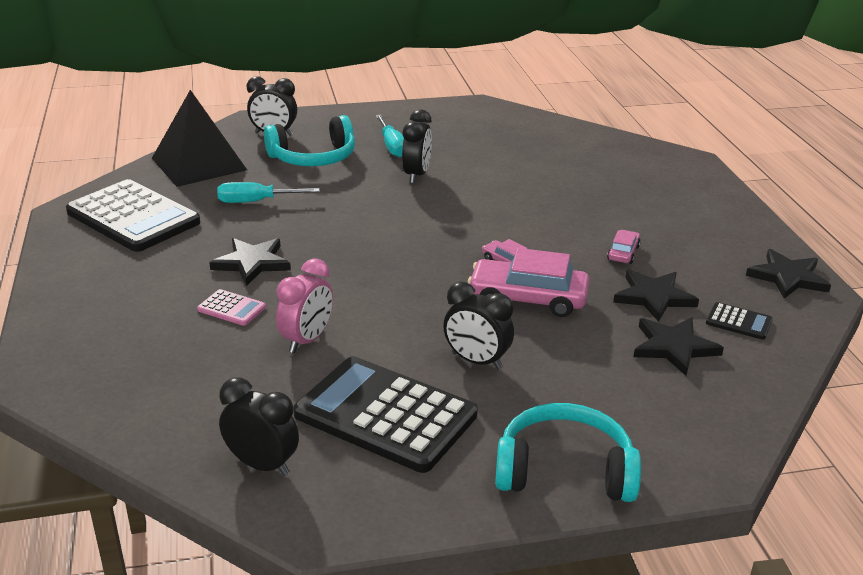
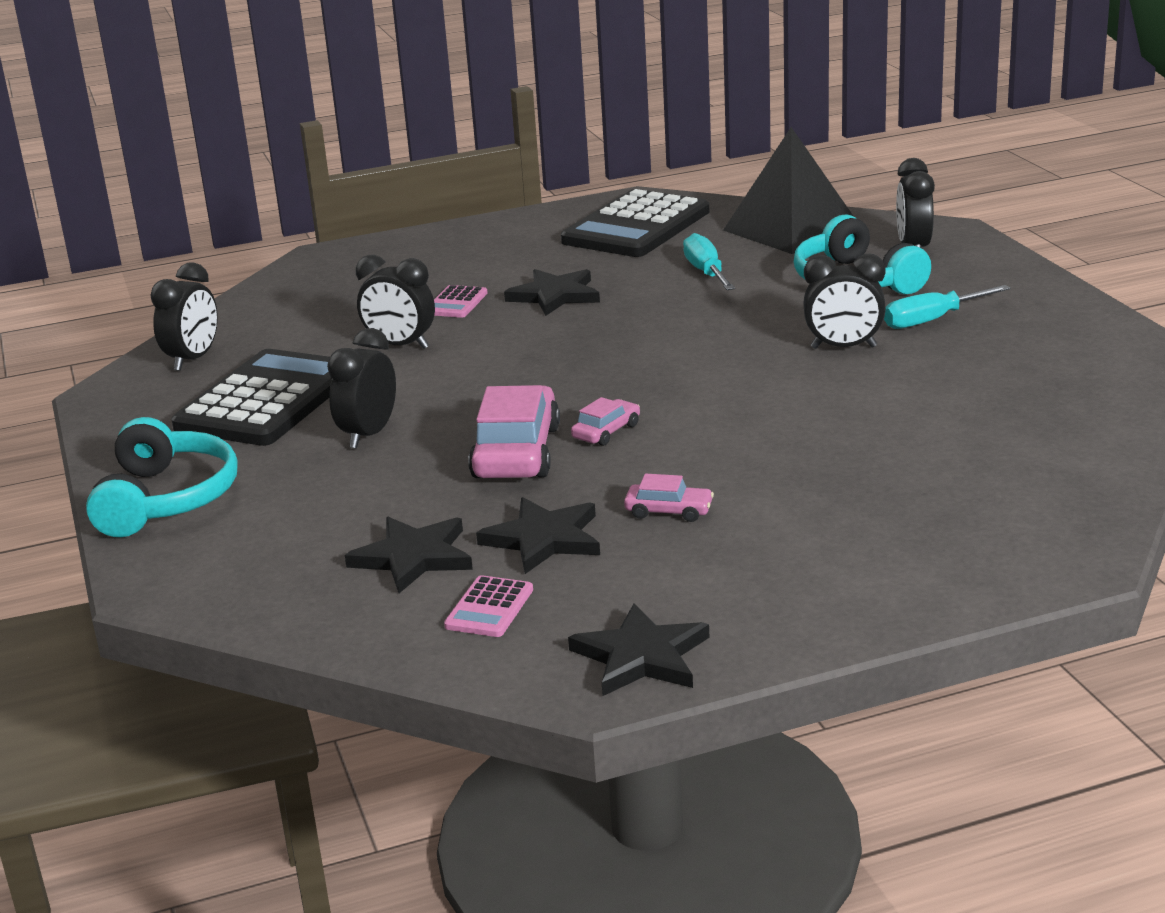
camera: 85 degrees right, 5 degrees down
pink clock [276,258,333,353] -> black clock [356,255,435,349]
black calculator [706,302,773,340] -> pink calculator [444,575,533,637]

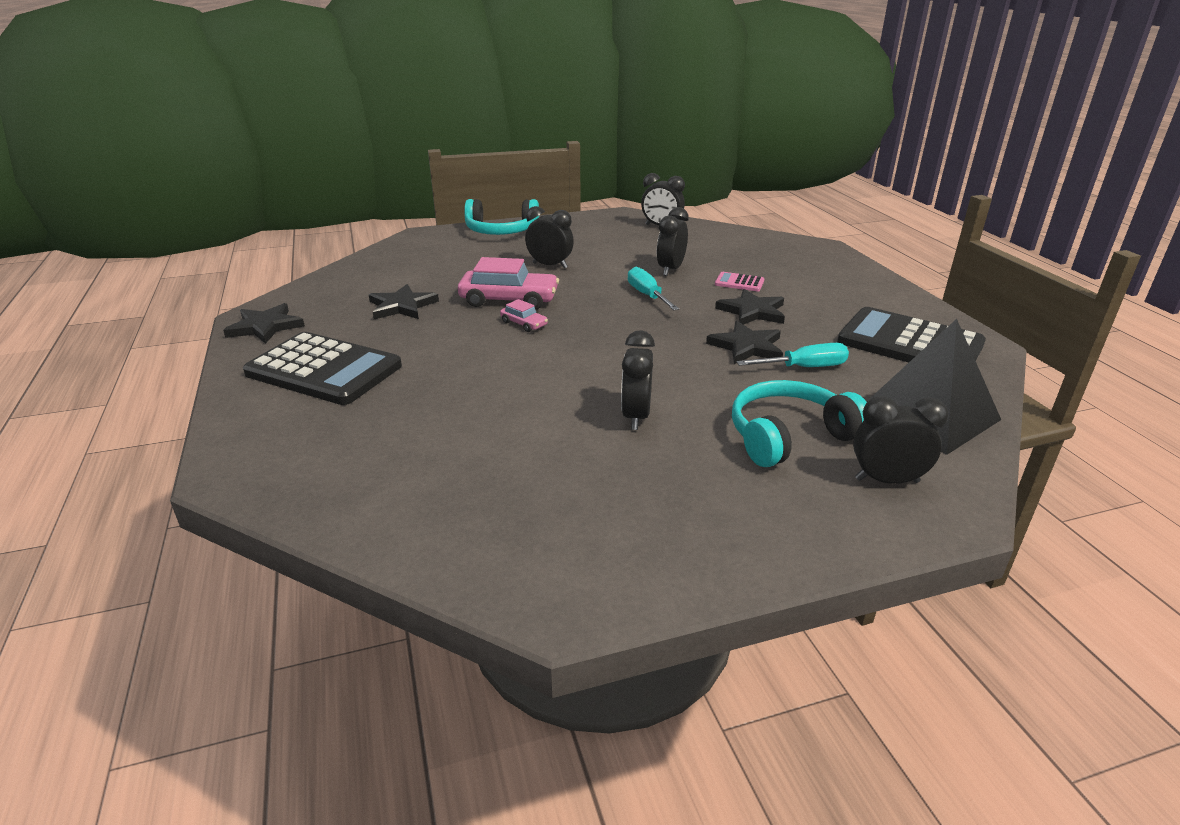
camera: 90 degrees right, 5 degrees up
black calculator [171,349,332,446] -> black calculator moved to [243,332,402,405]
black star [345,517,473,593] -> black star moved to [706,321,783,364]
pink calculator [444,575,533,637] -> none
pink car [624,474,714,522] -> none
turquoise screwdriver [884,285,1011,329] -> turquoise screwdriver moved to [628,267,679,311]

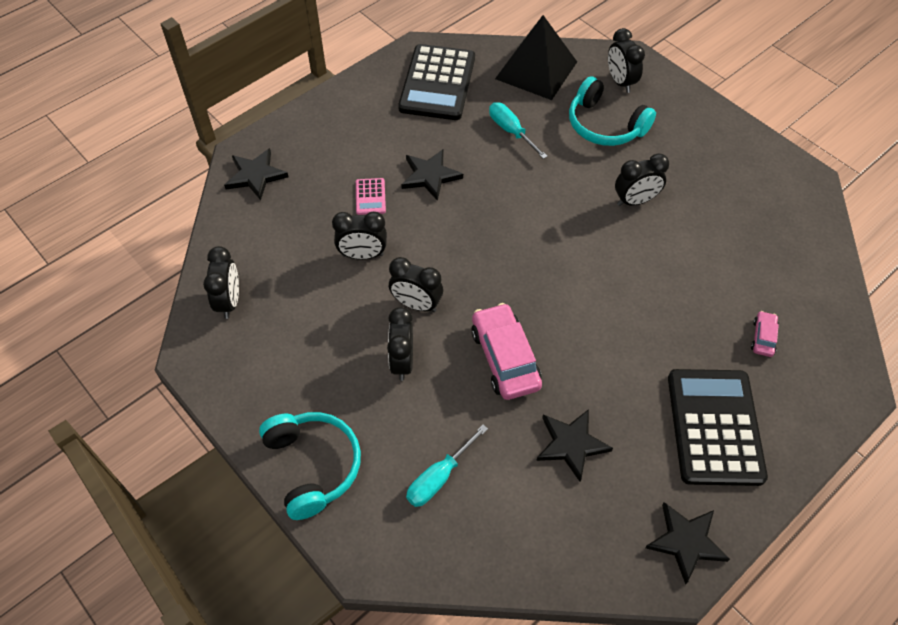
camera: 115 degrees left, 25 degrees up
pink car [500,299,548,332] -> pink car moved to [751,311,779,357]
turquoise screwdriver [628,267,679,311] -> turquoise screwdriver moved to [406,425,488,507]
black star [706,321,783,364] -> black star moved to [224,148,289,200]
none -> black clock [389,257,443,312]

